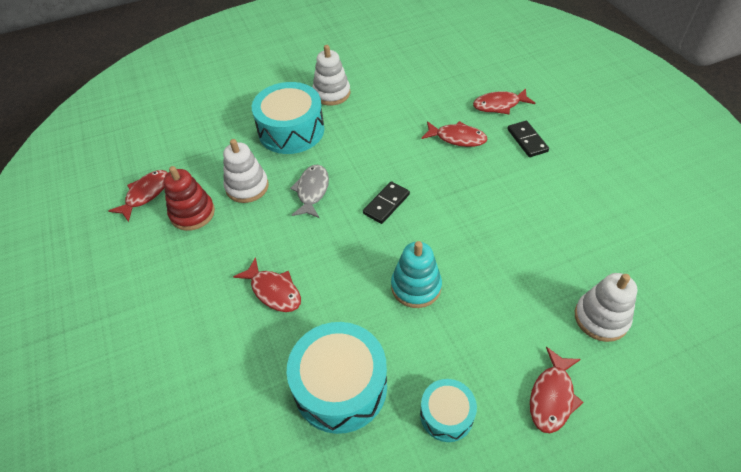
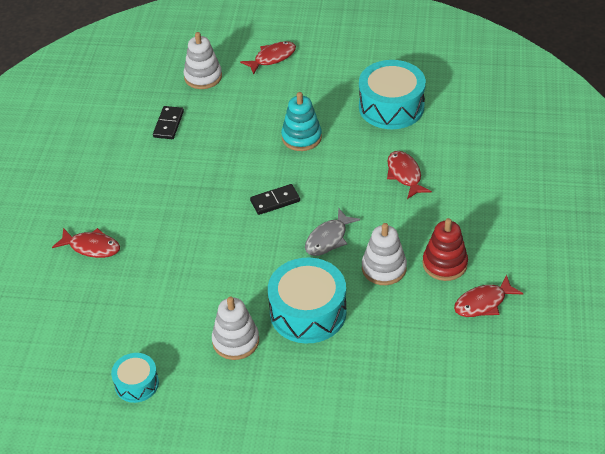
camera: 150 degrees left, 5 degrees down
turquoise drum [420,379,477,442] -> turquoise drum moved to [111,353,159,403]
red fish [421,121,488,147] -> none
black domino [507,121,549,157] -> black domino moved to [153,106,184,139]

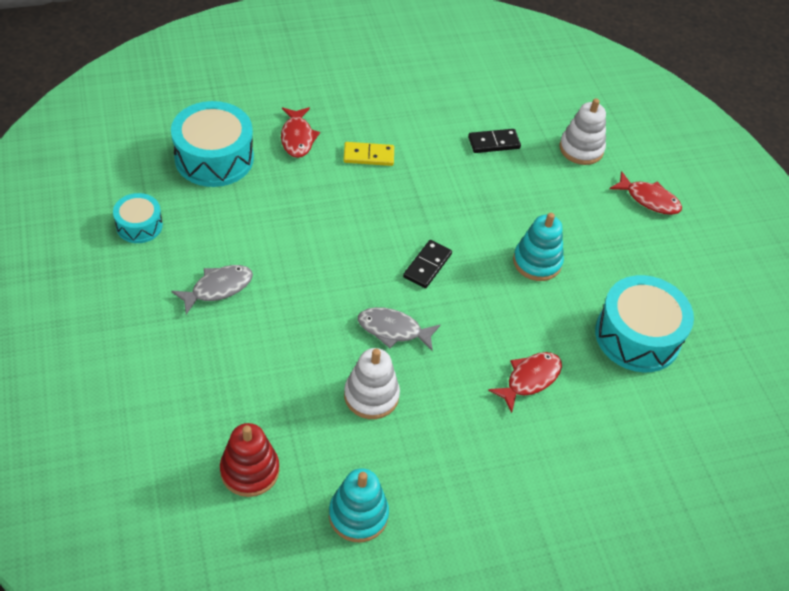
camera: 60 degrees right, 5 degrees up
white stacking toy [212,296,259,360] -> grey fish [171,265,253,314]
black domino [250,184,300,215] -> black domino turned 75 degrees clockwise [403,240,452,288]
turquoise drum [268,258,347,344] -> turquoise drum moved to [171,101,254,187]
red stacking toy [423,218,468,281] -> red stacking toy moved to [220,423,279,497]
red fish [454,274,524,317] -> turquoise stacking toy [329,468,389,542]
none -> yellow domino [343,142,394,166]

